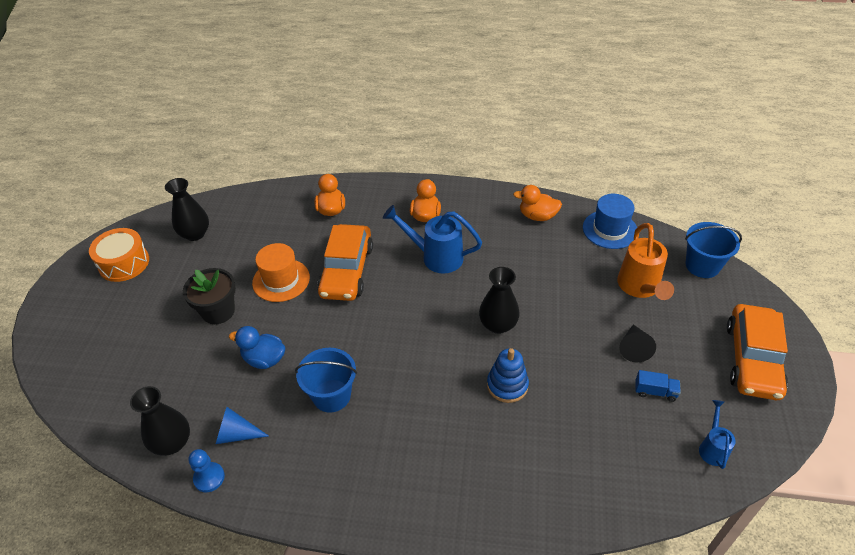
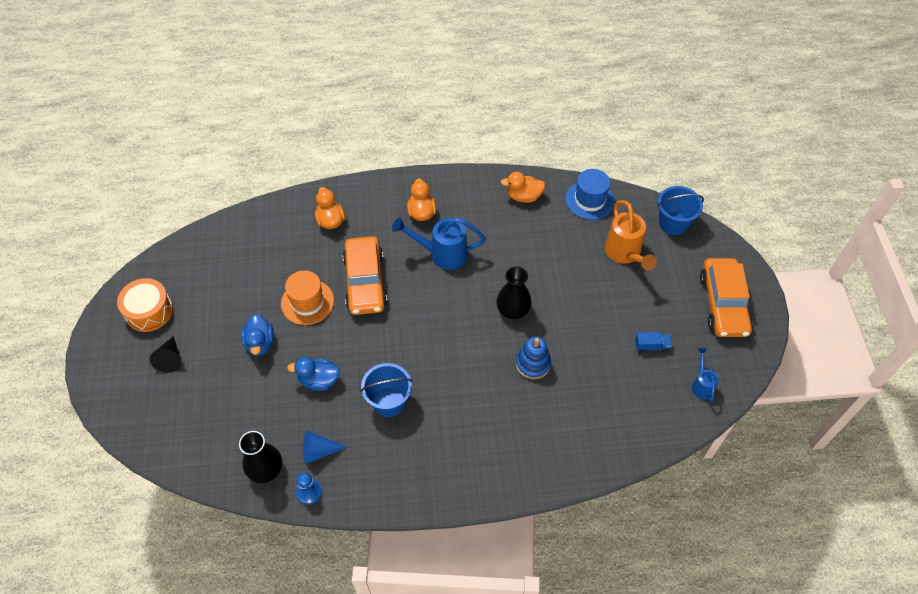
camera: 15 degrees left, 10 degrees up
black vase [165,178,209,241] -> none
black flower pot [183,268,236,324] -> blue duck [241,314,274,356]
black cone [619,324,656,362] -> black cone moved to [150,336,181,373]

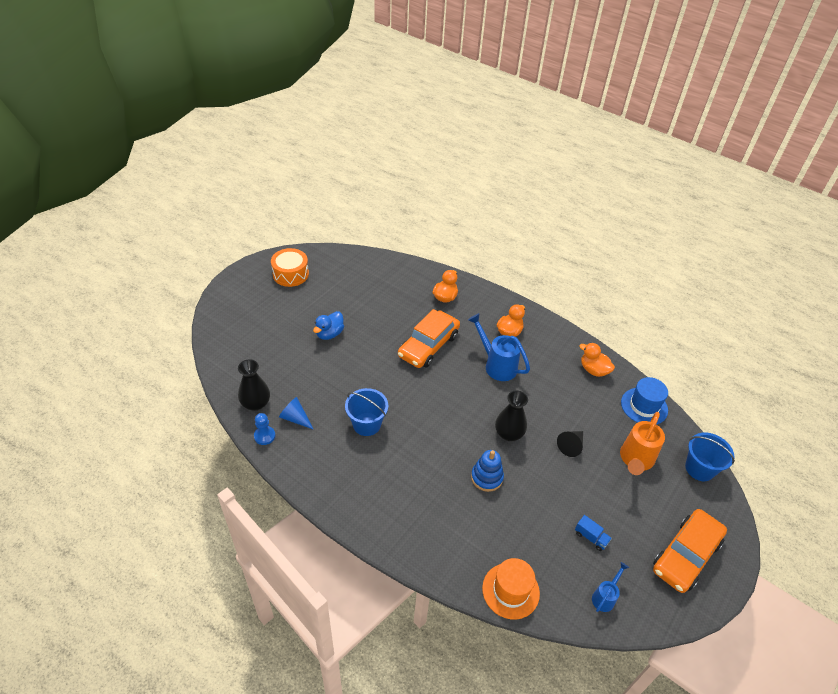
camera: 40 degrees right, 10 degrees down
black cone [150,336,181,373] -> black cone moved to [557,431,583,457]
orange hat [281,270,334,325] -> orange hat moved to [482,558,540,620]
blue duck [287,357,340,391] -> none

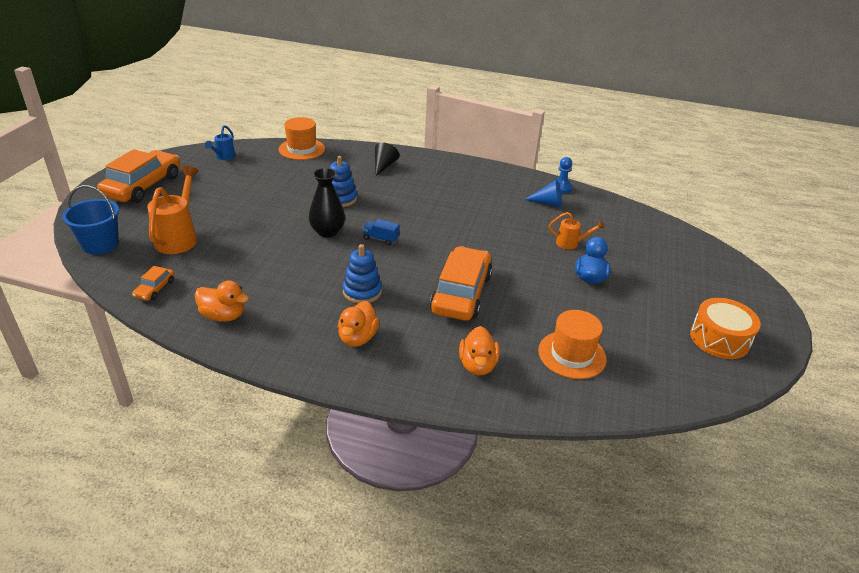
camera: 160 degrees right, 10 degrees down
black vase [238,359,270,411] -> none
blue bucket [345,388,388,436] -> none
blue watering can [468,313,530,381] -> blue stacking toy [343,244,382,304]
black cone [557,431,583,457] -> black cone moved to [375,142,399,176]
blue truck [575,515,612,551] -> blue truck moved to [362,219,399,246]
blue hat [621,377,668,424] -> orange car [132,266,175,301]
none -> orange hat [538,310,607,379]
none -> orange watering can [549,212,605,250]

